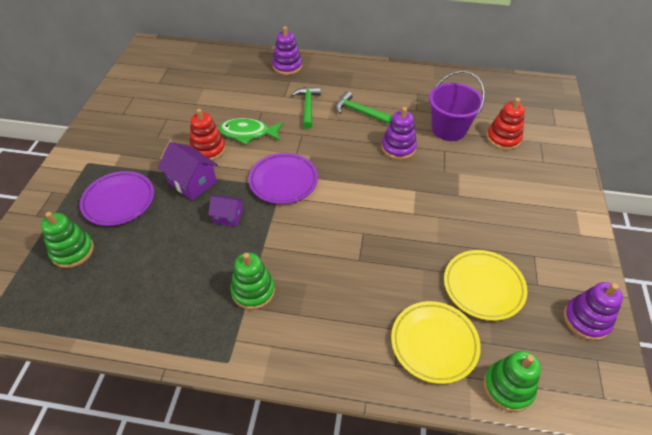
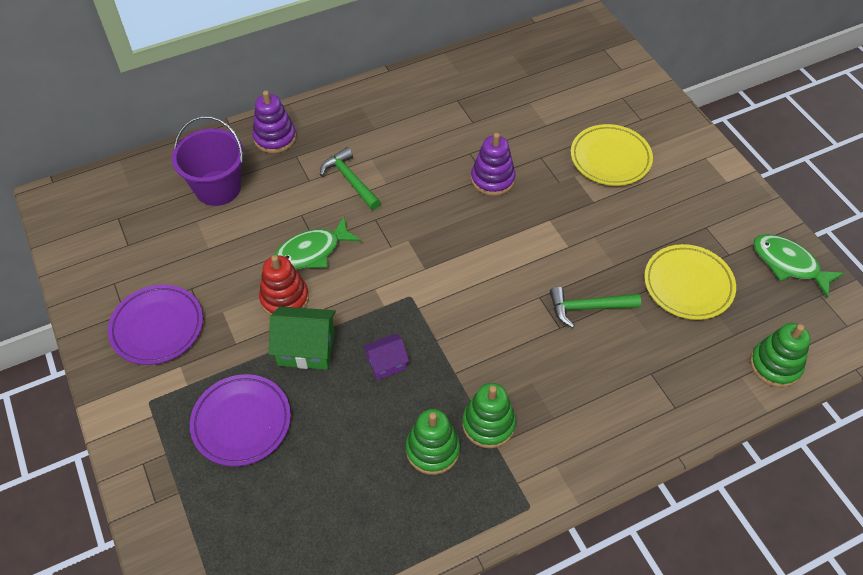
camera: 35 degrees left, 5 degrees up
green stacking toy [41,212,94,268] -> green stacking toy moved to [406,409,460,475]
purple house [158,142,218,200] -> green house [269,306,336,370]
purple plate [248,153,318,204] -> purple plate moved to [108,285,203,365]
green hammer [336,91,392,124] -> green hammer moved to [550,287,641,328]
yellow plate [391,301,481,384] -> yellow plate moved to [571,124,653,186]
purple bucket [429,71,485,141] -> purple bucket moved to [172,116,244,206]
red stacking toy [486,98,525,150] -> none
purple stacking toy [564,282,623,340] -> green fish [753,234,844,298]

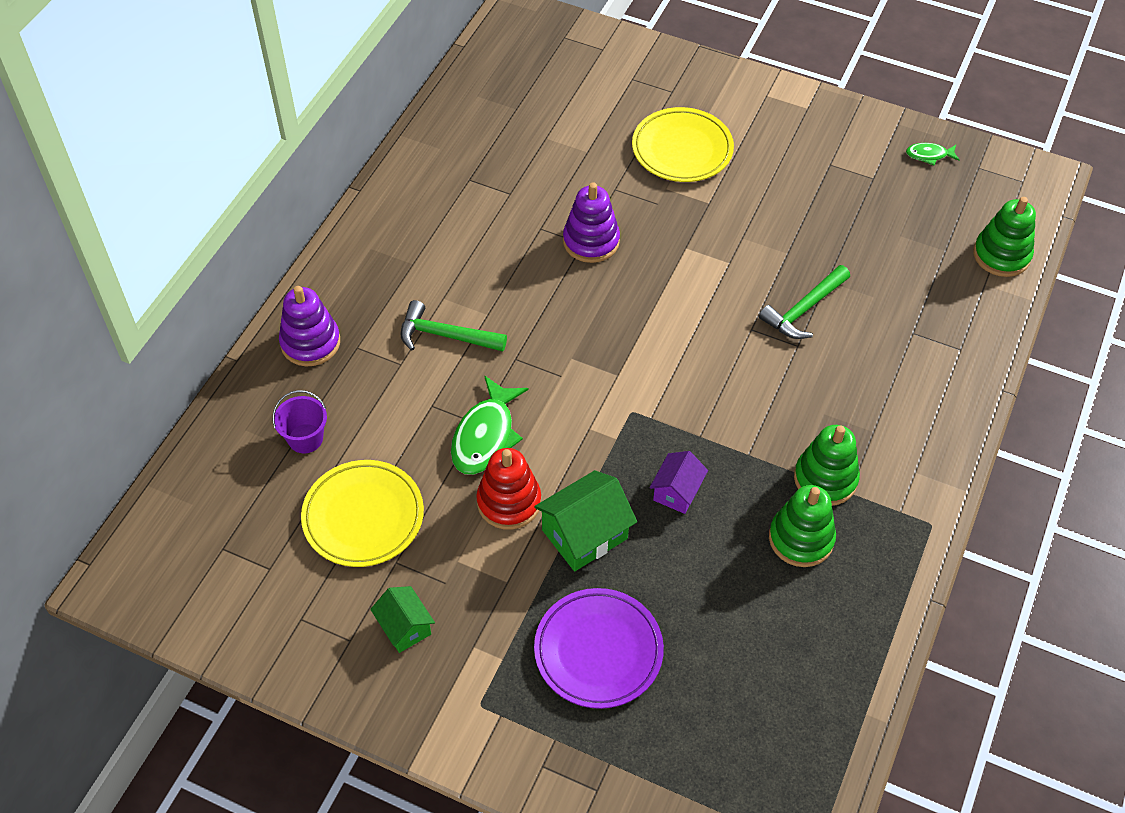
camera: 40 degrees left, 0 degrees up
purple plate [108,285,203,365] -> green house [370,586,435,653]
purple bucket [172,116,244,206] -> purple bucket [273,390,327,453], size x0.54
yellow plate [644,244,736,320] -> yellow plate moved to [301,460,424,567]
green fish [753,234,844,298] -> green fish [906,143,960,165], size x0.51

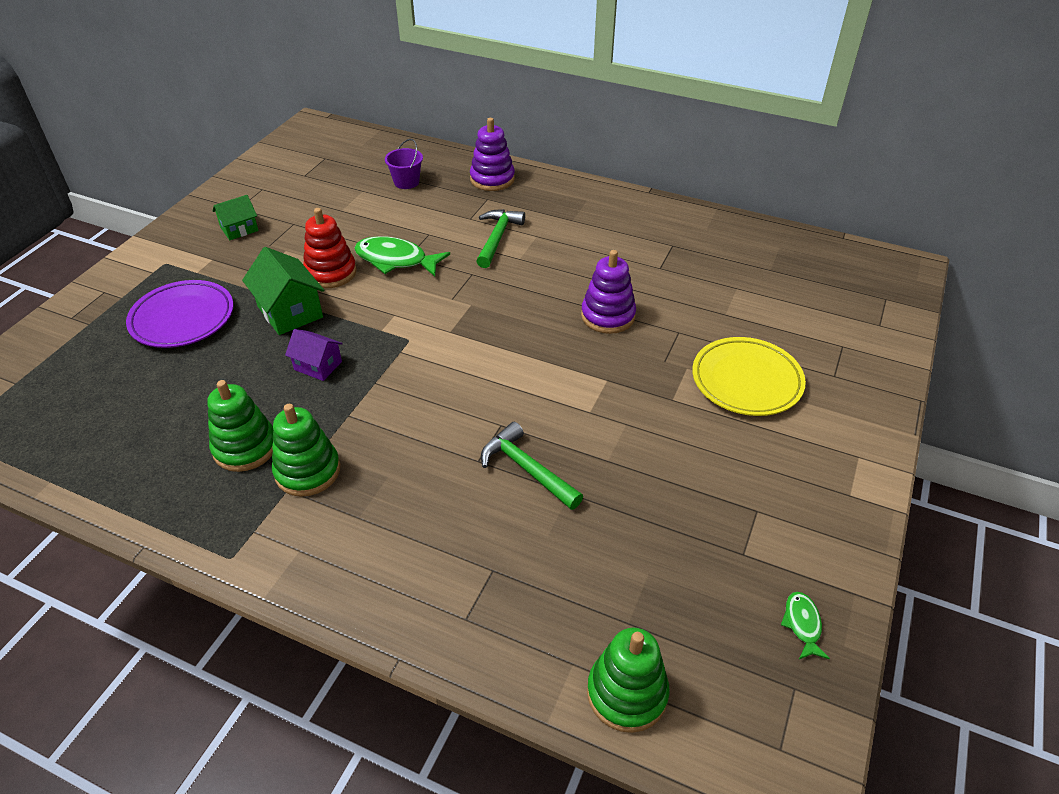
camera: 90 degrees right, 10 degrees down
yellow plate [301,460,424,567] -> none

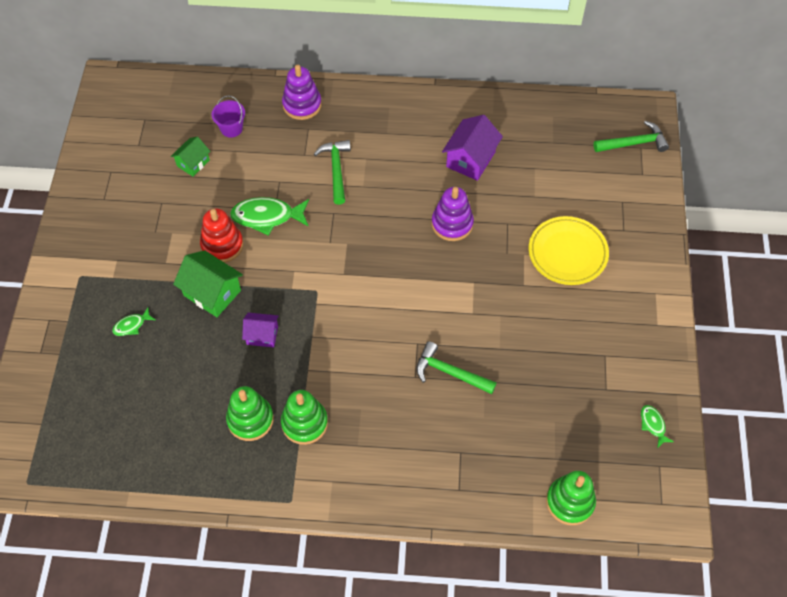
camera: 20 degrees left, 15 degrees up
purple plate [126,280,233,348] -> green fish [112,308,155,336]
green house [213,195,259,240] -> green house moved to [171,136,210,176]
none -> purple house [442,115,503,181]
none -> green hammer [594,121,669,152]

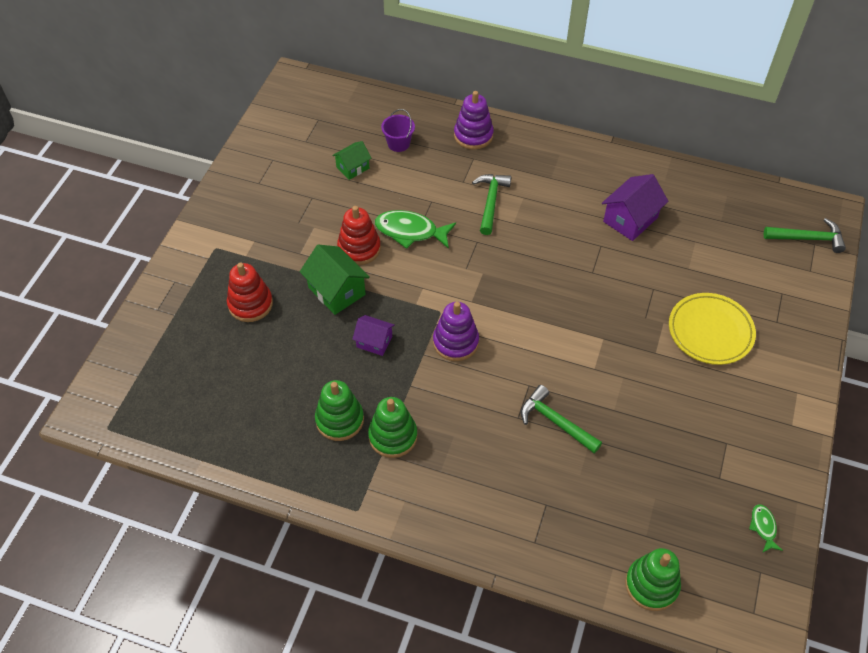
camera: 15 degrees right, 5 degrees down
green fish [112,308,155,336] -> red stacking toy [227,262,273,322]
purple stacking toy [432,187,474,241] -> purple stacking toy moved to [433,302,479,361]

